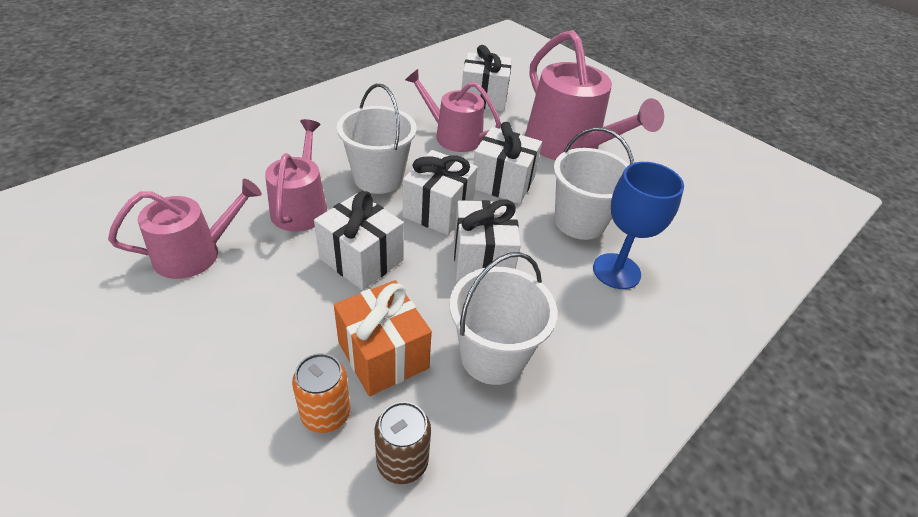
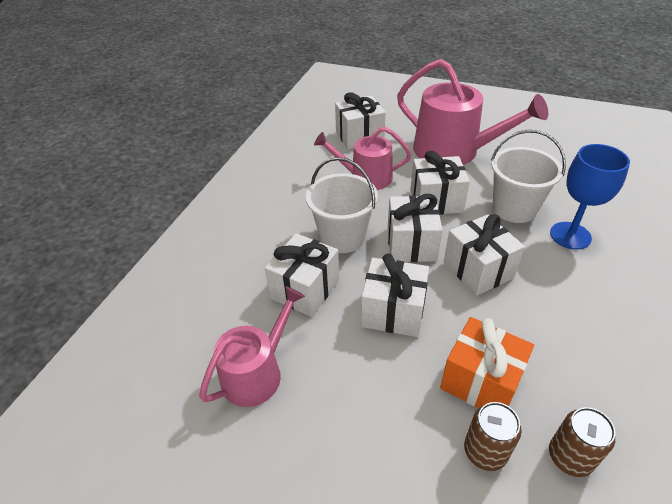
camera: 20 degrees left, 0 degrees up
pink watering can [265,119,327,232] -> white gift [265,233,339,317]
orange can [292,353,350,433] -> brown can [464,402,522,471]
white bucket [449,252,558,385] -> none

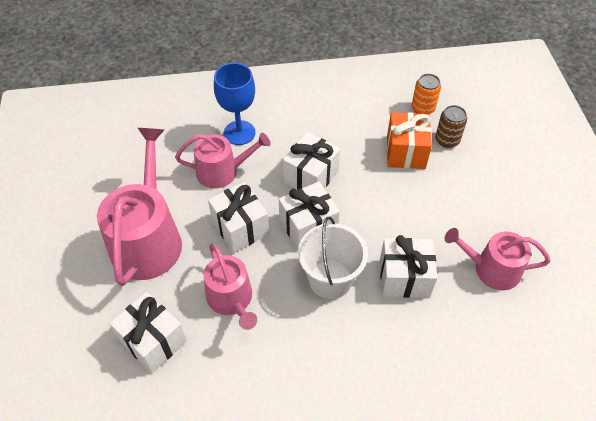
camera: 120 degrees left, 10 degrees up
white gift [361,253,429,337] -> none
white bucket [491,130,566,223] -> pink watering can [175,133,270,188]
brown can [549,407,615,477] -> orange can [412,74,441,114]

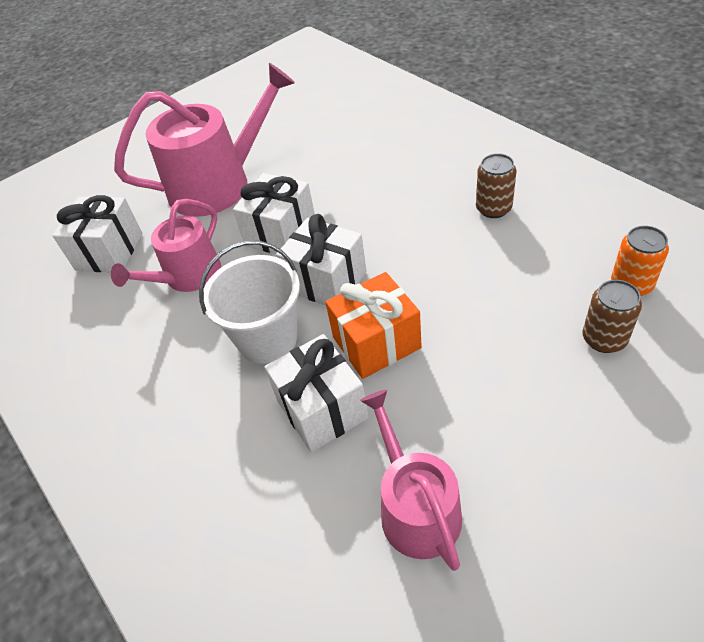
camera: 65 degrees right, 5 degrees down
pink watering can [175,133,270,188] -> none
blue goblet [214,63,256,145] -> none
white gift [283,132,340,190] -> none
orange gift [387,112,432,169] -> orange gift moved to [325,272,422,379]
none -> brown can [476,153,516,218]

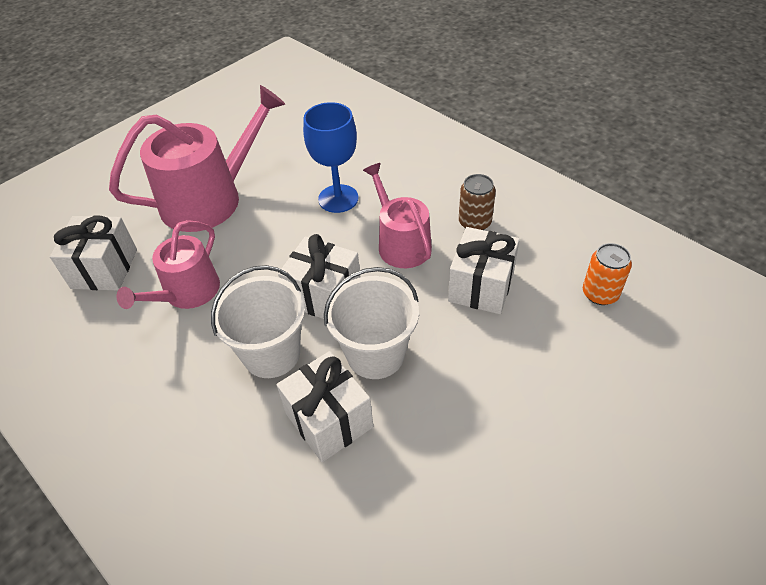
camera: 10 degrees left, 0 degrees up
white gift [233,173,315,254] -> white gift moved to [448,227,520,314]
orange gift [325,272,422,379] -> white bucket [324,267,419,379]
pink watering can [360,390,462,571] -> pink watering can moved to [363,163,432,268]
brown can [583,280,642,353] -> none
none -> blue goblet [303,102,359,213]

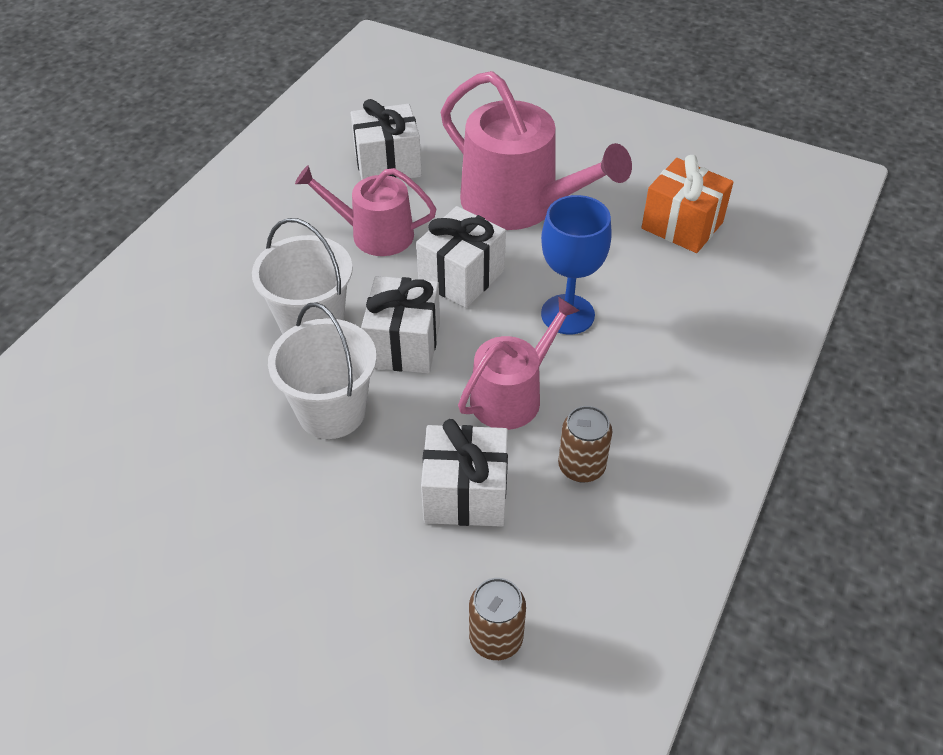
camera: 70 degrees right, 0 degrees up
white gift [277,351,373,462] -> white gift moved to [416,206,506,308]
orange can [583,243,632,305] -> brown can [469,578,526,660]
none -> orange gift [642,155,734,253]

